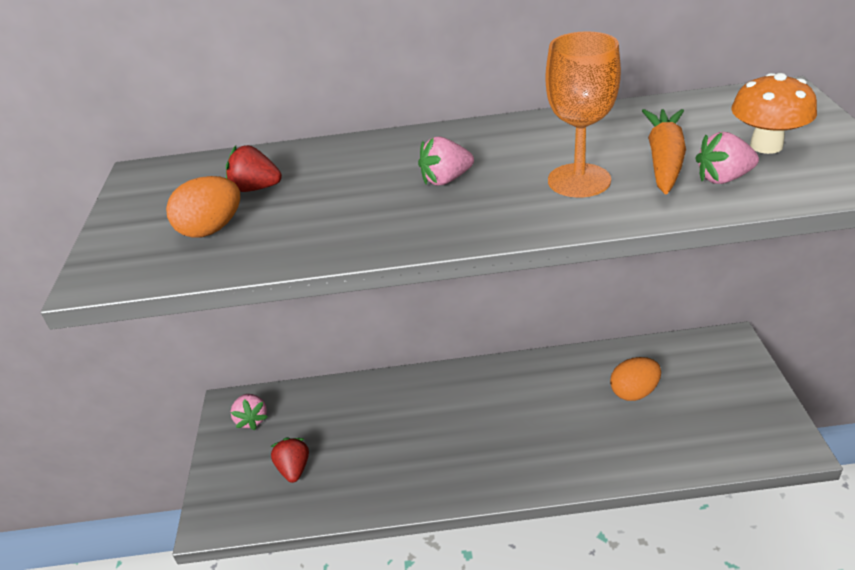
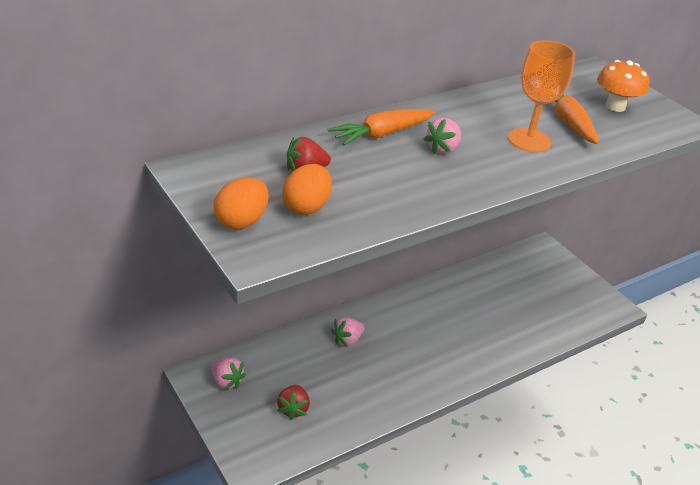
camera: 35 degrees left, 0 degrees up
red strawberry [270,437,309,483] -> red strawberry turned 135 degrees counterclockwise [277,385,310,420]
orange egg [610,357,661,401] -> orange egg moved to [214,178,269,229]
pink strawberry [695,132,759,184] -> pink strawberry moved to [331,317,364,347]
none -> orange carrot [328,109,435,146]

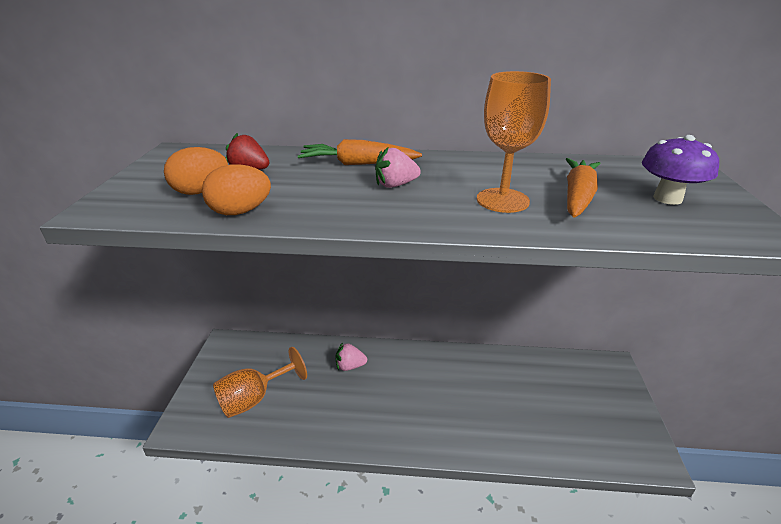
camera: 40 degrees right, 5 degrees down
pink strawberry [211,358,246,390] -> none
orange egg [214,178,269,229] -> orange egg moved to [202,164,271,215]
red strawberry [277,385,310,420] -> orange goblet [213,347,307,418]
orange mushroom [597,60,649,112] -> purple mushroom [642,135,719,205]

